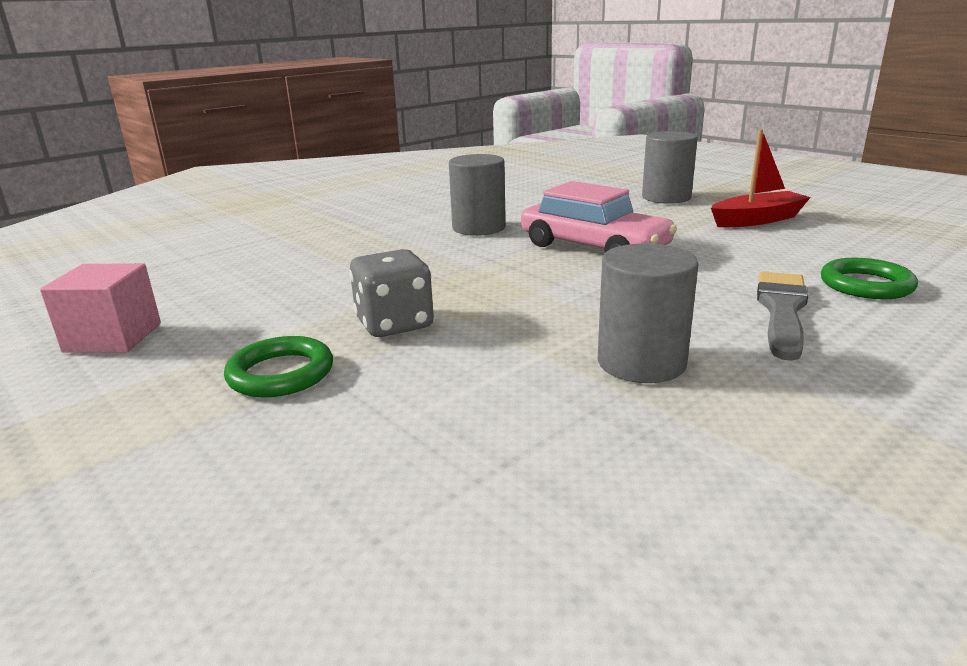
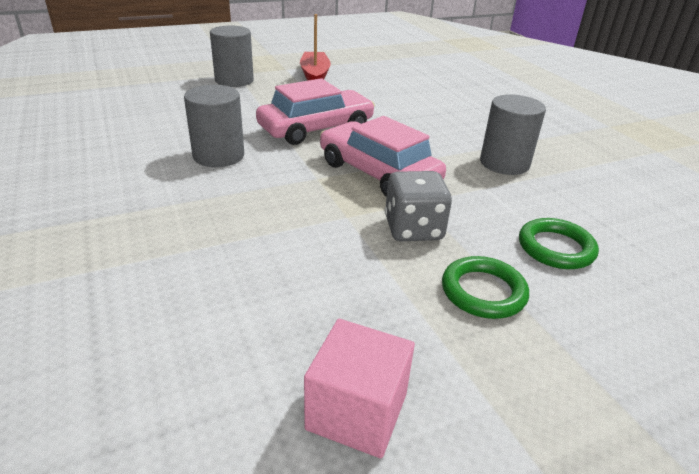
camera: 75 degrees left, 10 degrees up
grey brush [757,272,809,361] -> none
green ring [821,258,918,299] -> green ring moved to [519,218,599,269]
none -> pink car [320,116,446,197]

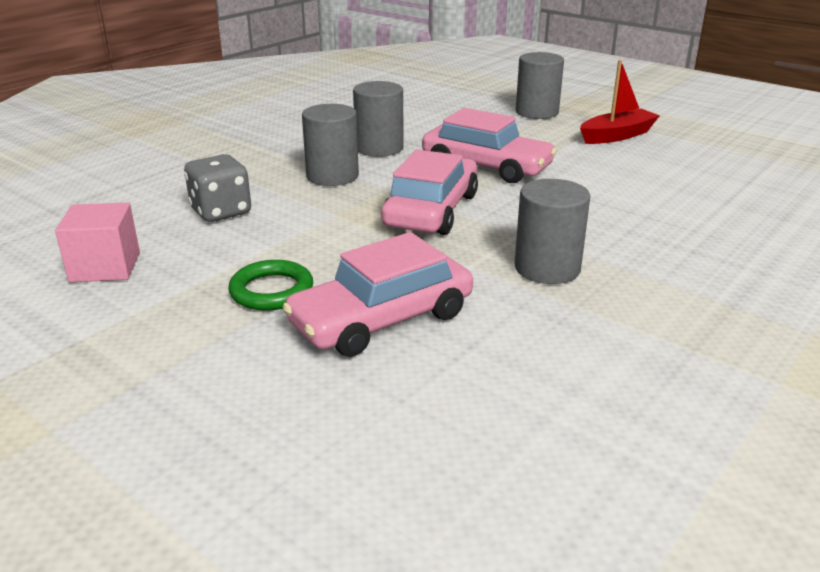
camera: 65 degrees right, 5 degrees down
grey dice [385,171,452,241] -> grey dice moved to [184,154,251,222]
green ring [519,218,599,269] -> pink car [283,232,473,357]
none -> grey cylinder [302,104,359,186]

